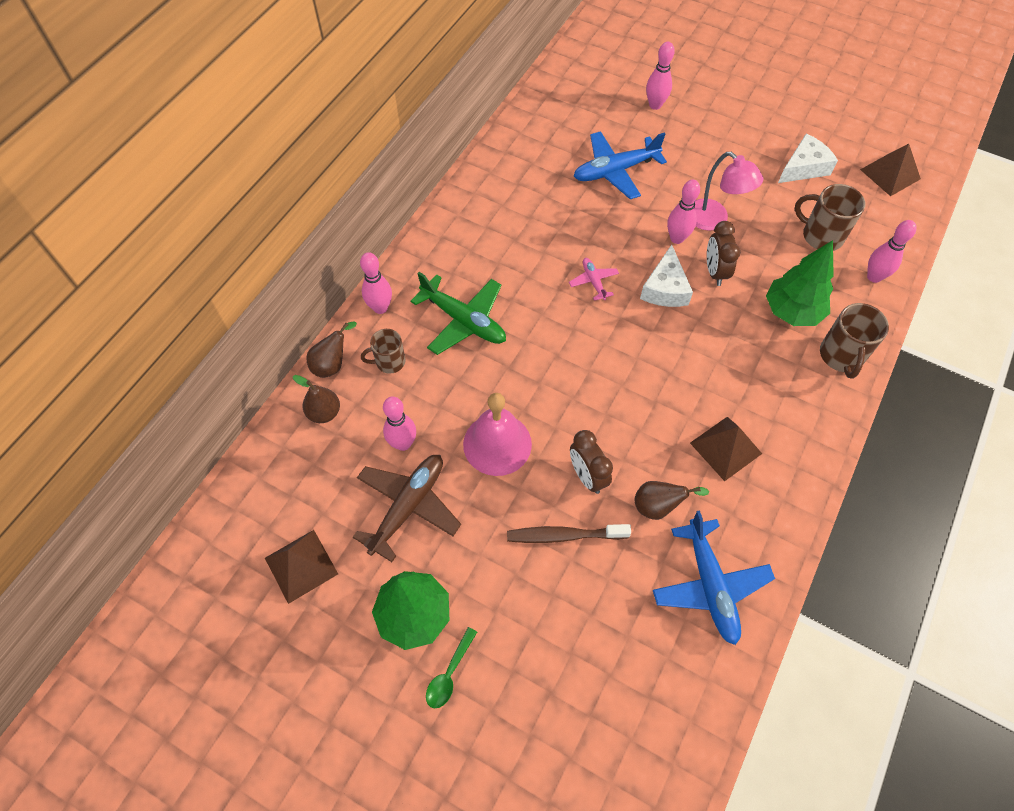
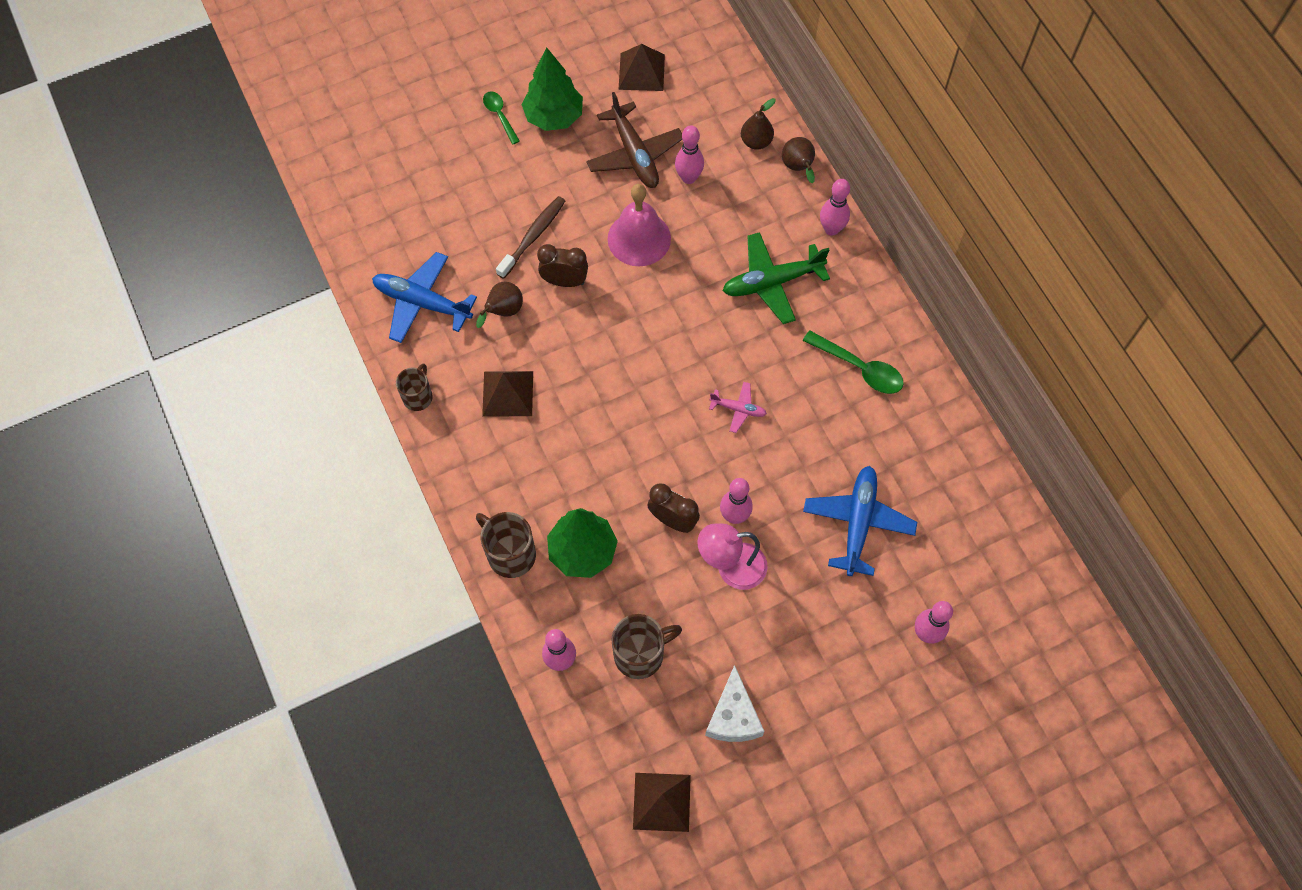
camera: 125 degrees right, 5 degrees up
brown mug [361,329,405,374] -> brown mug moved to [396,363,433,411]
white cheese [640,245,693,307] -> none
none -> green spoon [803,330,903,394]

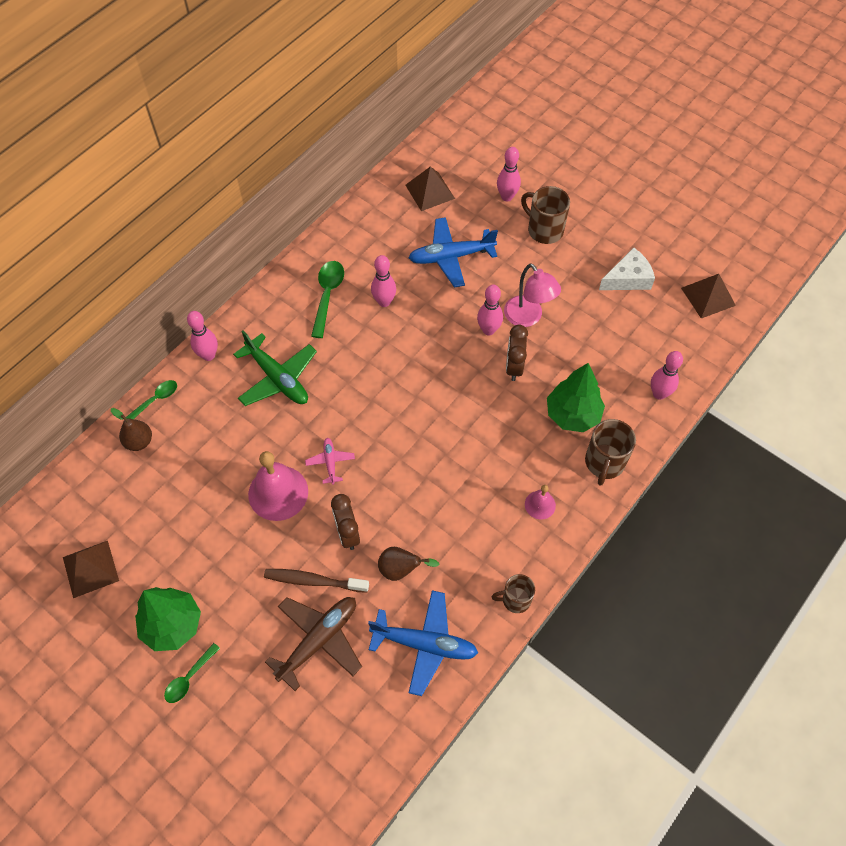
camera: 115 degrees left, 5 degrees down
blue plane [372,252,477,343] -> blue plane turned 75 degrees counterclockwise [368,590,478,696]
brown pyramid [482,371,533,417] -> brown pyramid moved to [405,166,455,211]
brown plane [586,92,682,188] -> brown plane moved to [265,597,362,691]
brown mug [612,614,682,679] -> brown mug moved to [521,186,570,244]
pink bowling pin [675,125,704,184] -> pink bowling pin moved to [371,255,396,307]
pink plane [709,382,767,433] -> pink plane moved to [305,438,355,485]
brown pear [782,137,815,184] -> green spoon [126,380,177,419]
none -> pink bell [525,485,556,519]

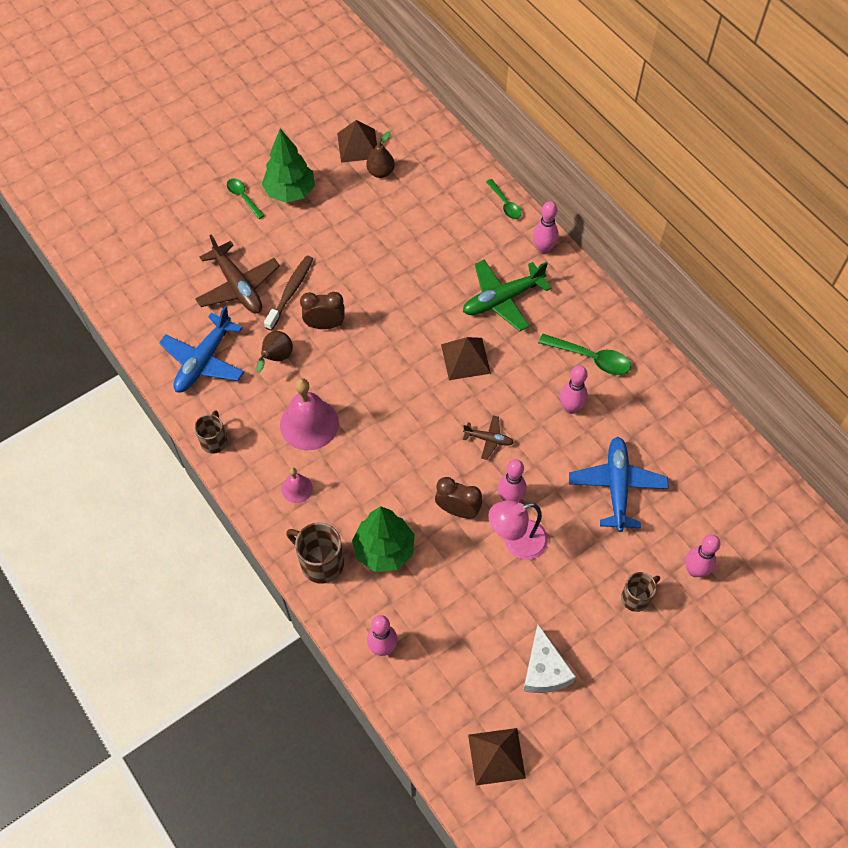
camera: 105 degrees right, 0 degrees up
brown pear [111,408,152,451] -> brown pear moved to [366,131,395,178]
pink bell [248,451,308,521] -> pink bell moved to [280,378,339,450]
pink plane [305,438,355,485] -> none
brown pyramid [405,166,455,211] -> brown pyramid moved to [441,337,491,380]
brown mug [521,186,570,244] -> brown mug [621,572,660,612], size x0.66
none -> brown plane [463,415,514,460]

